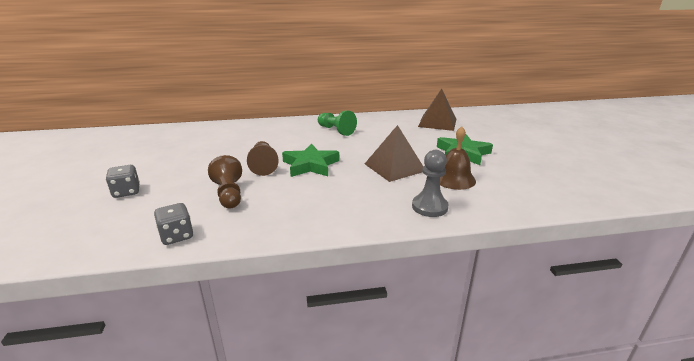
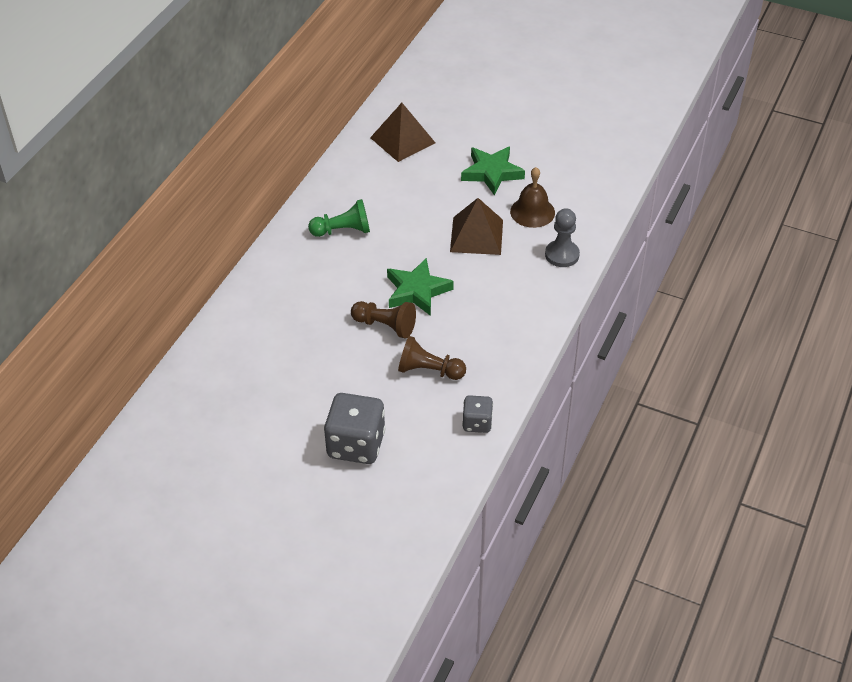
camera: 55 degrees left, 20 degrees up
grey dice [106,165,140,198] -> grey dice [324,393,385,464], size x1.80

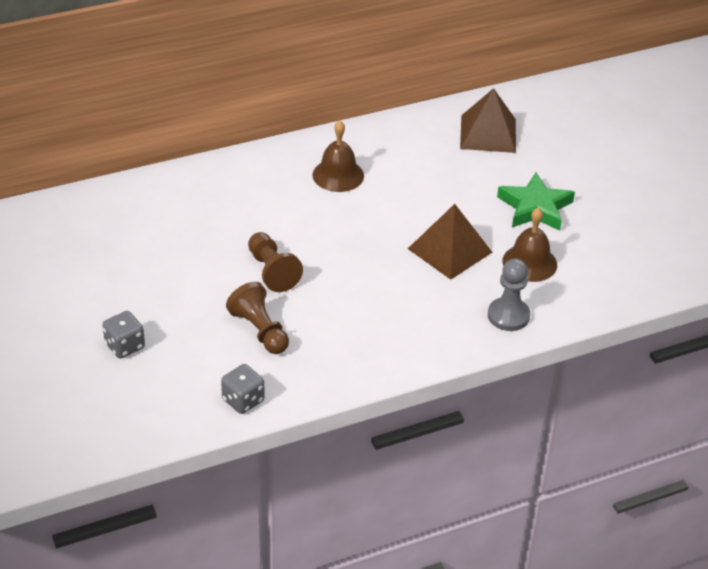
camera: 40 degrees right, 5 degrees down
green pawn [308,199,370,237] -> brown bell [312,121,364,192]
grey dice [324,393,385,464] -> grey dice [102,311,145,358], size x0.56
green star [387,258,454,316] -> none

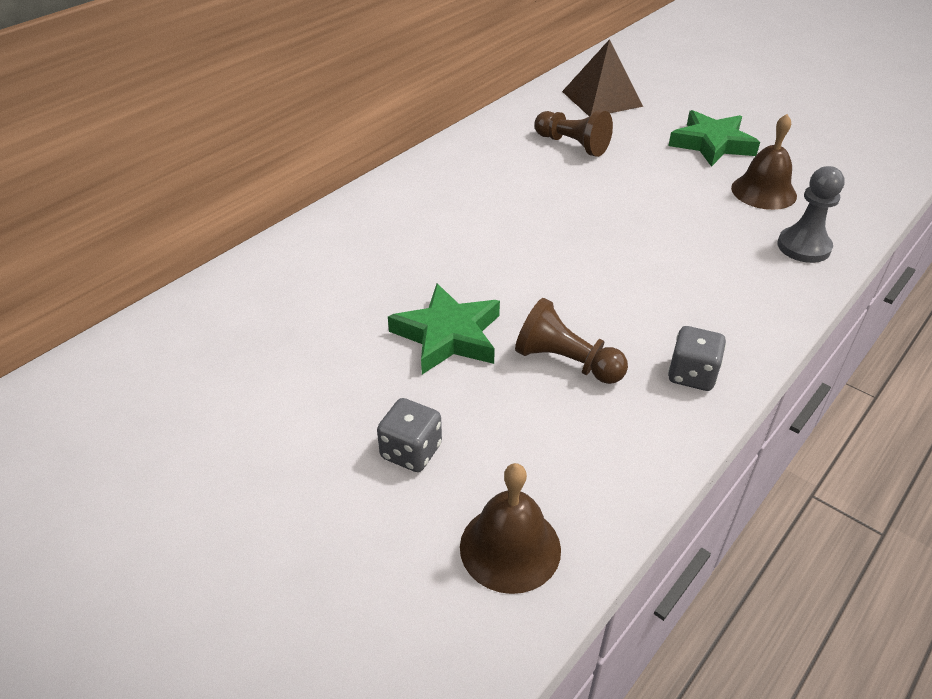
camera: 25 degrees left, 0 degrees up
grey dice [221,364,265,414] -> grey dice moved to [668,326,726,391]
brown pawn [248,232,303,292] -> brown pawn moved to [534,110,613,157]
brown bell [312,121,364,192] -> brown bell moved to [460,463,561,594]
brown pyramid [408,204,492,280] -> none
none -> green star [388,284,500,374]

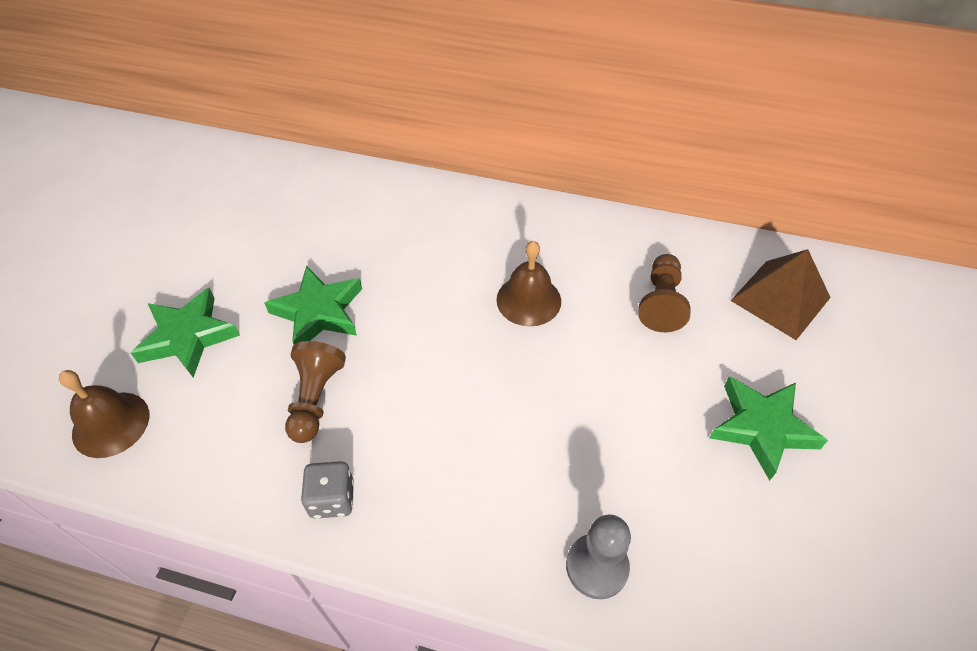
camera: 65 degrees right, 10 degrees up
grey dice [377,398,442,472] -> green star [131,288,240,378]
brown bell [731,114,797,210] -> brown bell moved to [496,241,561,326]

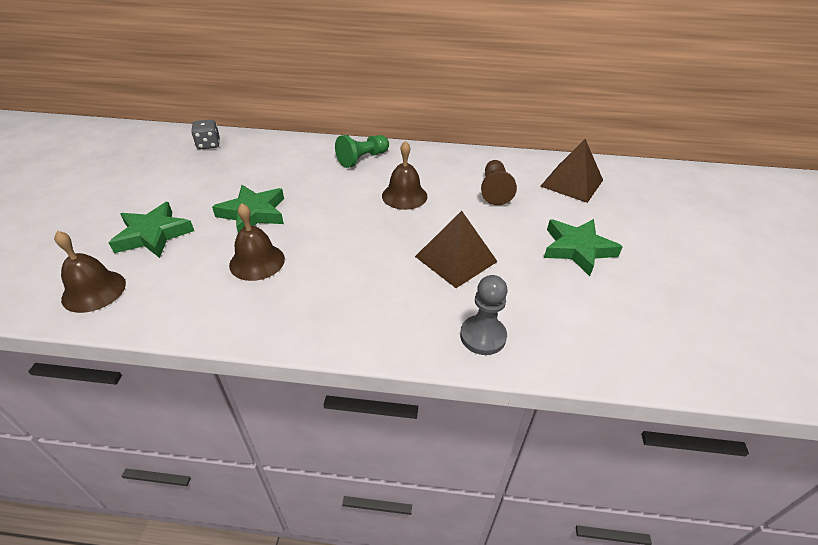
camera: 10 degrees left, 10 degrees down
brown pawn [285,341,346,443] -> brown bell [229,203,285,281]
grey dice [301,461,354,519] -> grey dice moved to [191,120,220,149]
none -> green pawn [335,135,389,168]
none -> brown pyramid [415,211,498,288]

